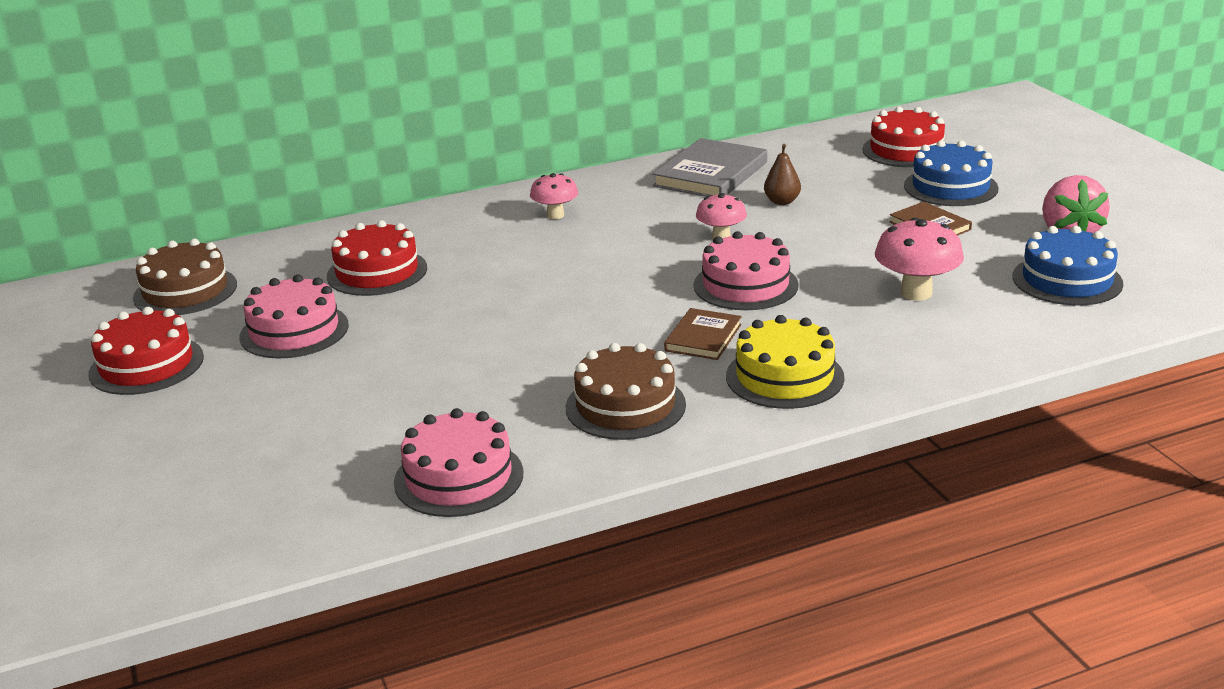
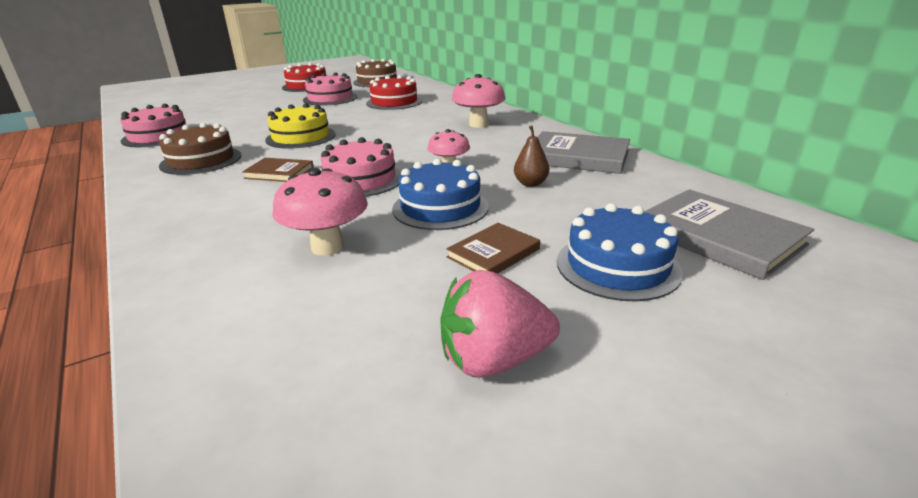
camera: 80 degrees right, 0 degrees up
pink mushroom [530,173,578,219] -> pink mushroom [452,74,506,128], size x1.56
yellow cake [726,315,844,409] -> yellow cake moved to [265,104,336,149]
red cake [862,107,946,167] -> grey book [644,189,814,280]
blue cake [1013,226,1123,305] -> blue cake moved to [392,159,489,230]

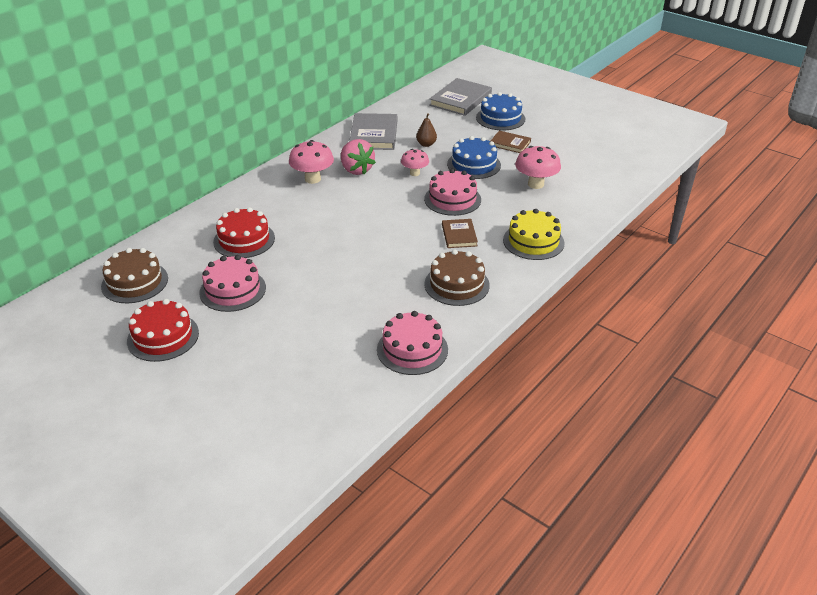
camera: 110 degrees left, 10 degrees up
yellow cake [265,104,336,149] -> yellow cake moved to [503,209,565,260]
pink strawberry [441,270,560,378] -> pink strawberry moved to [341,139,376,175]

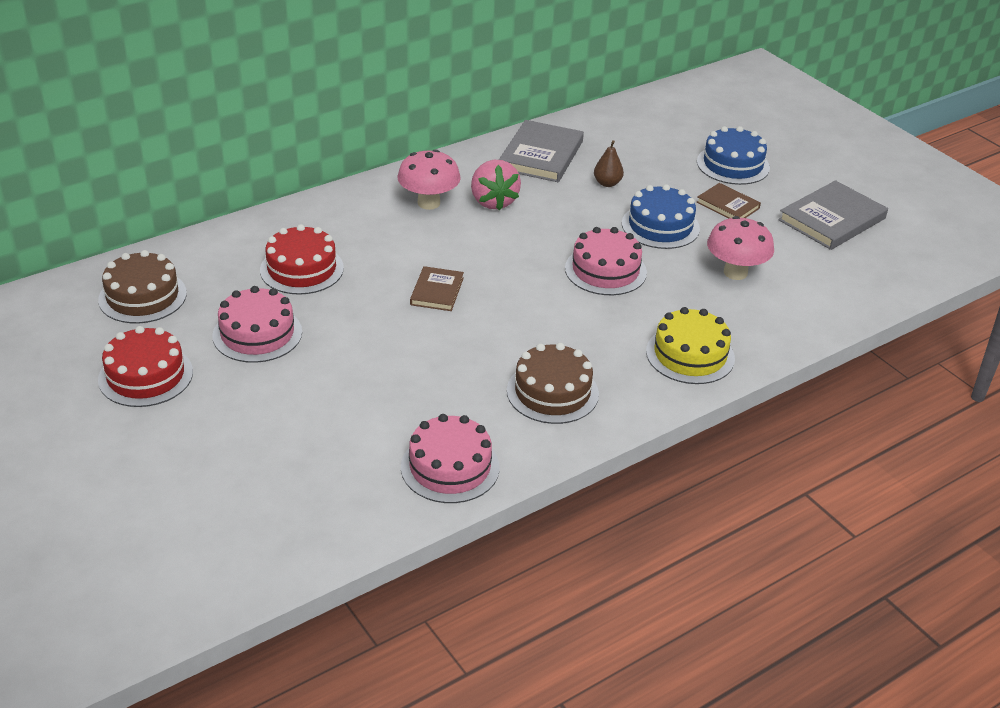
camera: 15 degrees right, 0 degrees up
pink mushroom [401,149,429,176] -> none
grey book [429,78,492,116] -> grey book moved to [778,180,888,250]
brown book [442,219,478,248] -> brown book moved to [410,266,464,311]

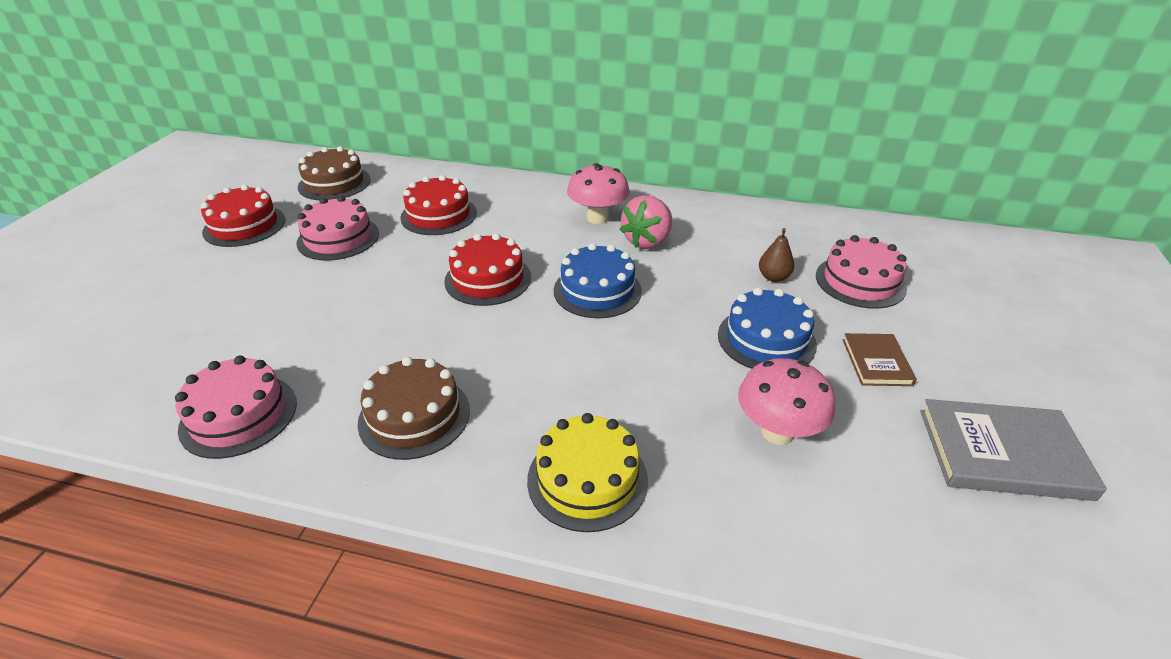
camera: 50 degrees right, 0 degrees up
brown book [410,266,464,311] -> red cake [444,233,531,306]
grey book [499,120,584,182] -> none
pink cake [565,227,647,295] -> pink cake moved to [816,235,907,309]
blue cake [697,126,770,185] -> blue cake moved to [554,243,642,318]

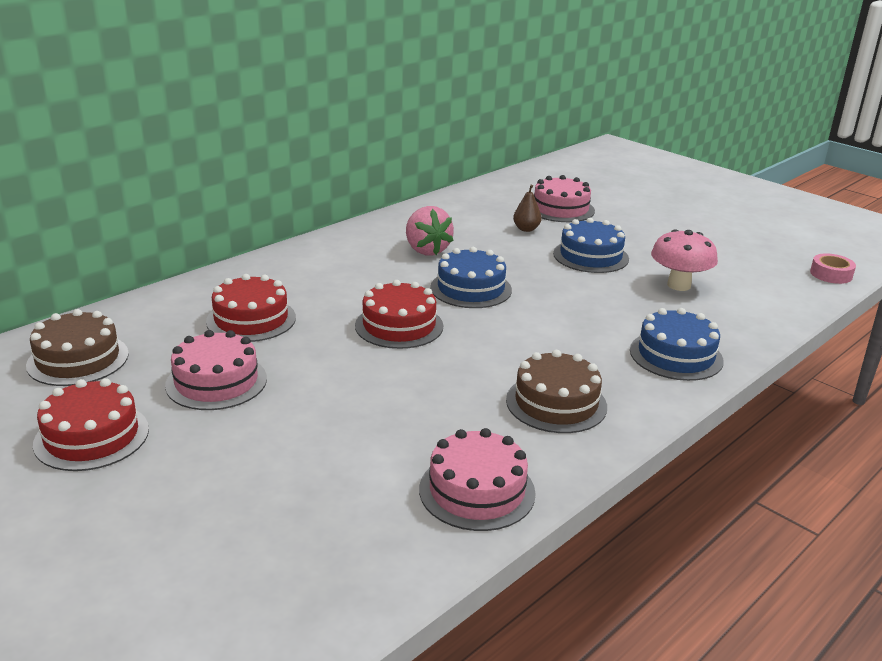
camera: 60 degrees left, 10 degrees down
yellow cake [527,413,648,532] -> blue cake [630,308,724,381]
pink mushroom [567,163,630,224] -> none
brown book [843,333,916,386] -> none
grey book [920,399,1107,501] -> none
none -> pink tape [810,253,856,284]

